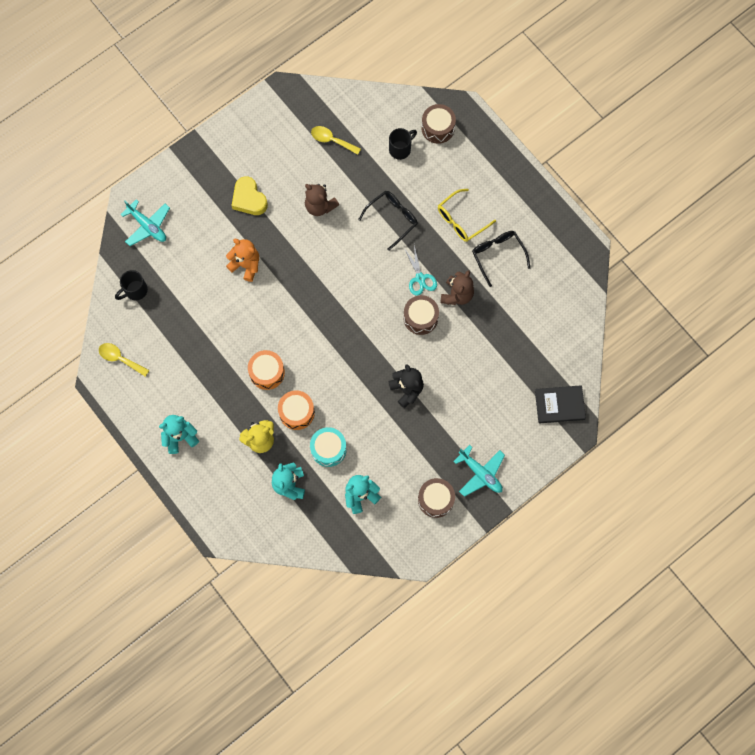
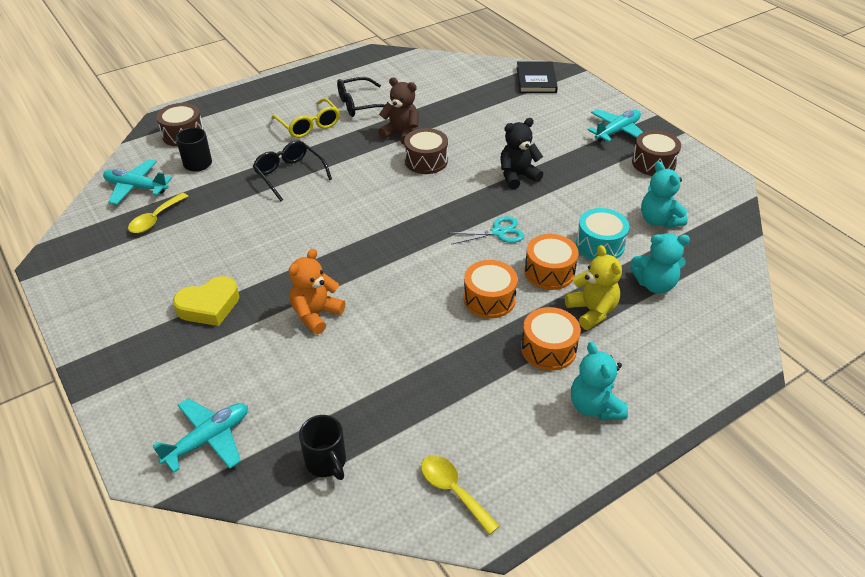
camera: 85 degrees left, 30 degrees down
yellow spoon [99,343,149,377] -> yellow spoon turned 105 degrees clockwise [421,455,500,535]
brown teddy bear [305,184,339,216] -> none
turquoise scissors [404,245,437,296] -> turquoise scissors moved to [448,216,524,245]
none -> turquoise plane [103,159,172,205]
none -> orange drum [521,307,581,371]

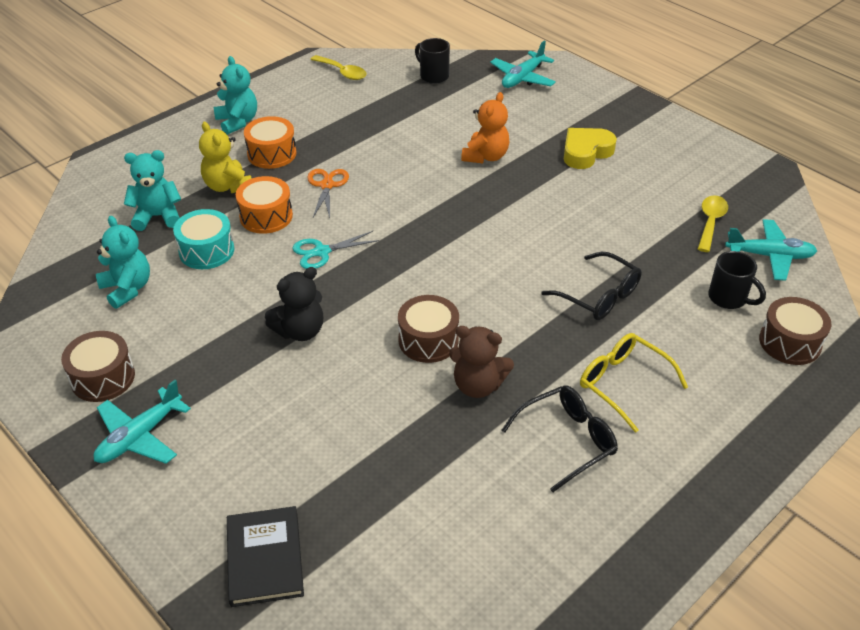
camera: 170 degrees right, 0 degrees up
orange drum [464,260,518,319] -> orange scissors [307,169,349,218]

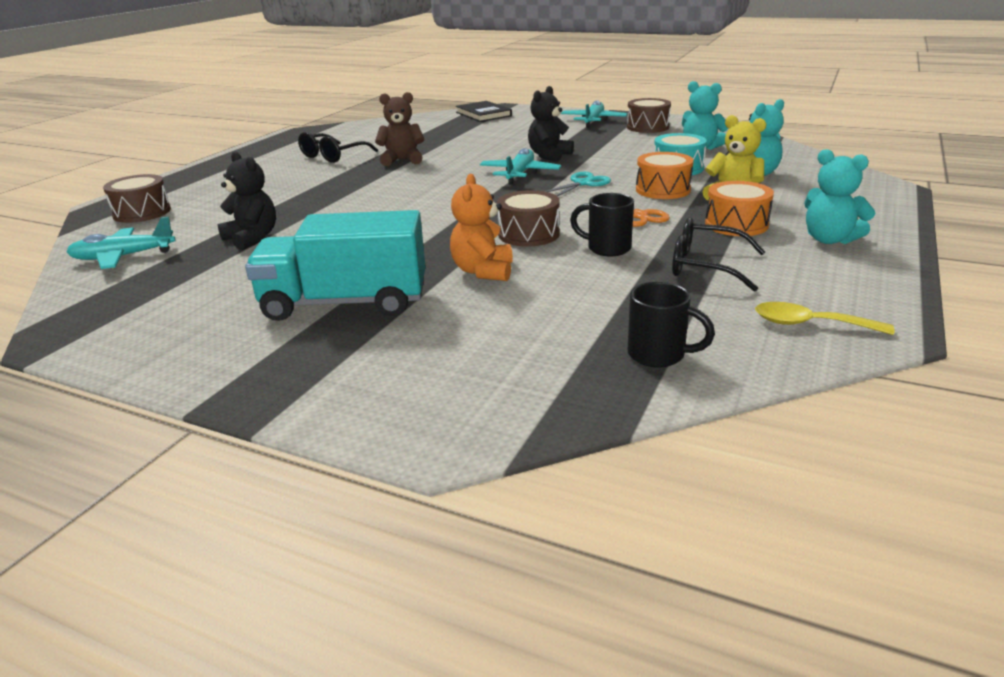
camera: 160 degrees right, 15 degrees down
brown drum [398,295,459,363] -> brown drum moved to [497,190,560,247]
turquoise plane [490,40,556,88] -> turquoise plane moved to [480,148,561,185]
black glasses [541,252,642,320] -> black glasses moved to [672,217,765,292]
yellow heart [564,128,617,169] -> turquoise truck [245,210,425,321]
yellow glasses [580,333,688,433] -> none
yellow spoon [698,195,728,252] -> none
black mug [708,251,766,309] -> black mug moved to [570,193,634,256]
none -> black teddy bear [218,151,276,250]

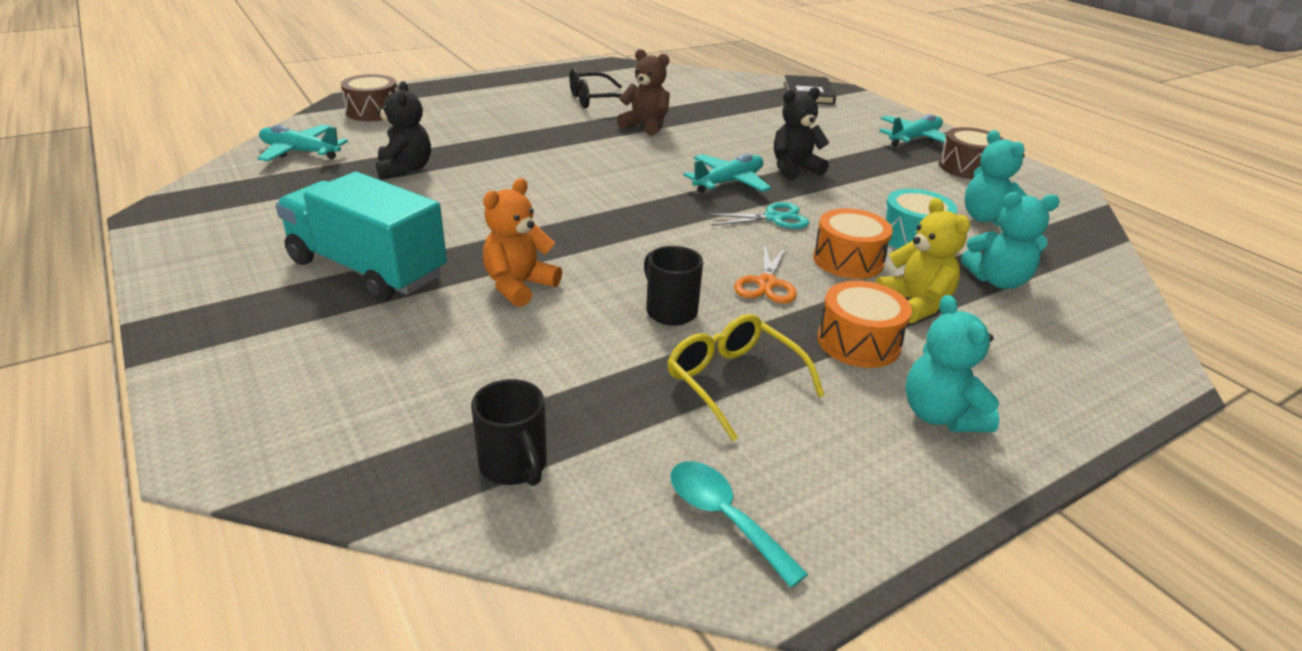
camera: 30 degrees right, 5 degrees up
brown drum [497,190,560,247] -> none
black glasses [672,217,765,292] -> yellow glasses [667,314,825,441]
yellow spoon [755,302,894,335] -> turquoise spoon [670,461,808,588]

